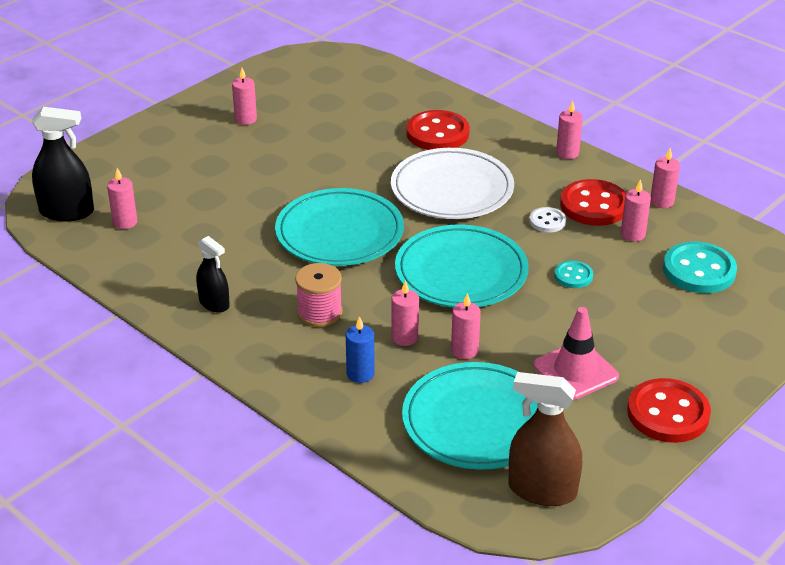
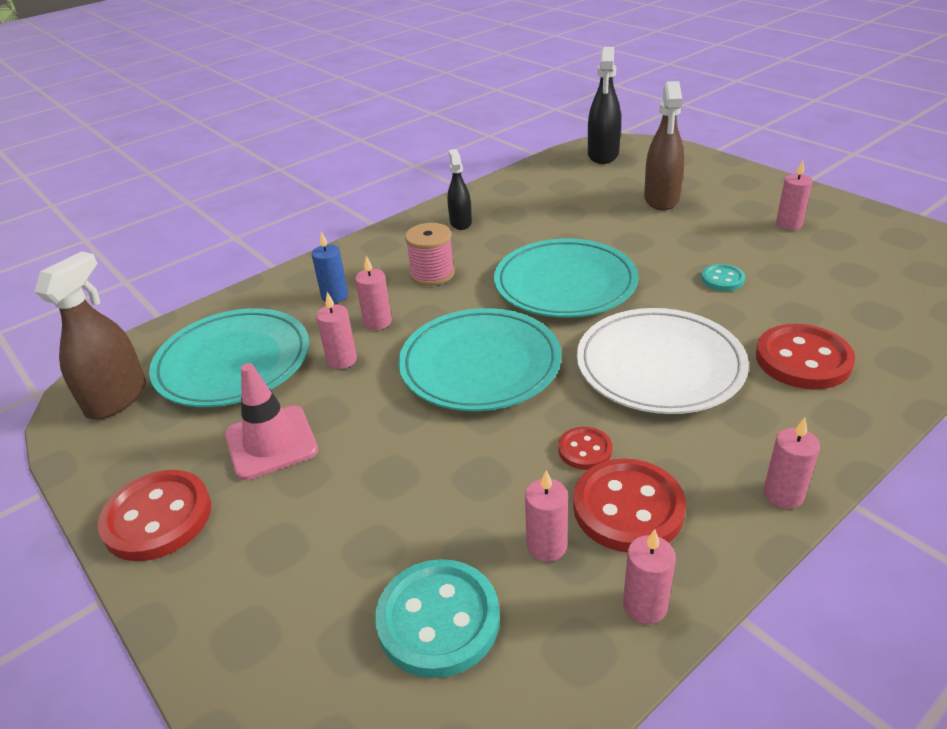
camera: 100 degrees right, 0 degrees up
pink candle [107,168,137,229] -> none
black spray bottle [196,236,230,313] -> black spray bottle turned 120 degrees clockwise [447,149,472,230]
white button [529,207,566,232] -> red button [558,427,612,470]
turquoise button [554,261,593,288] -> turquoise button moved to [701,264,745,291]
none -> brown spray bottle [644,81,684,210]

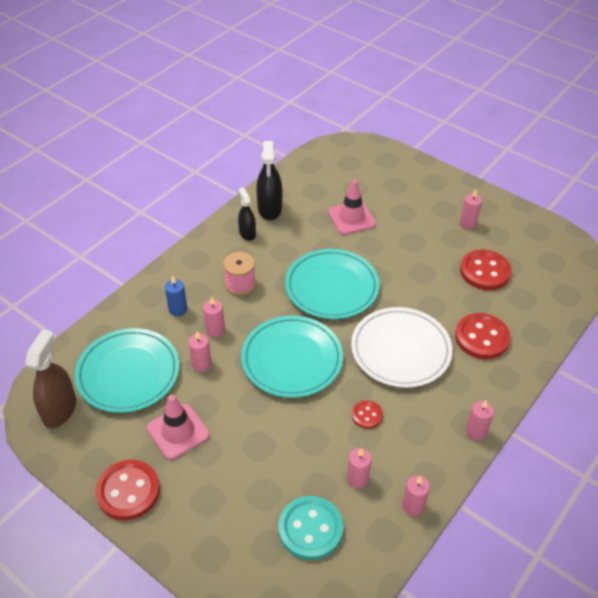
camera: 15 degrees left, 10 degrees up
red button [573,458,686,552] -> red button moved to [460,250,512,290]
black spray bottle [588,47,621,164] -> black spray bottle moved to [256,141,282,220]
brown spray bottle [644,81,684,210] -> none
turquoise button [701,264,745,291] -> none
none -> pink traffic cone [328,180,376,235]

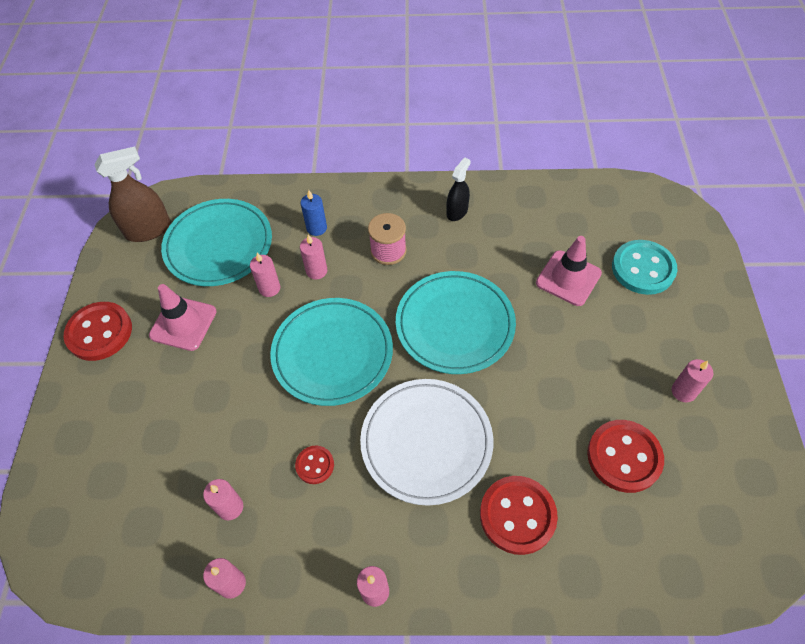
camera: 55 degrees right, 10 degrees up
black spray bottle [256,141,282,220] -> none
turquoise button [278,496,343,560] -> turquoise button moved to [612,240,677,295]

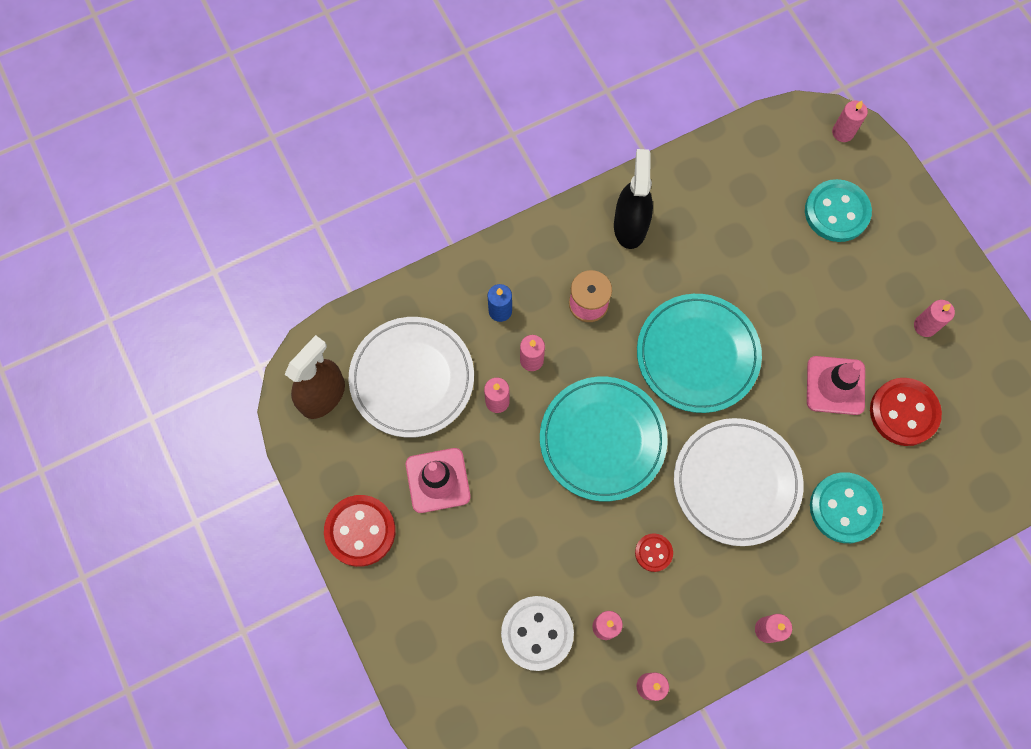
camera: 30 degrees left, 15 degrees up
turquoise plate [161,199,272,286] -> white plate [349,317,474,438]
black spray bottle [446,157,471,221] -> black spray bottle [614,149,653,249], size x1.61
red button [480,476,558,555] -> turquoise button [810,472,883,543]
pink traffic cone [536,236,602,306] -> pink traffic cone moved to [807,356,865,415]
none -> white button [501,596,574,671]
none -> pink candle [832,101,868,142]

